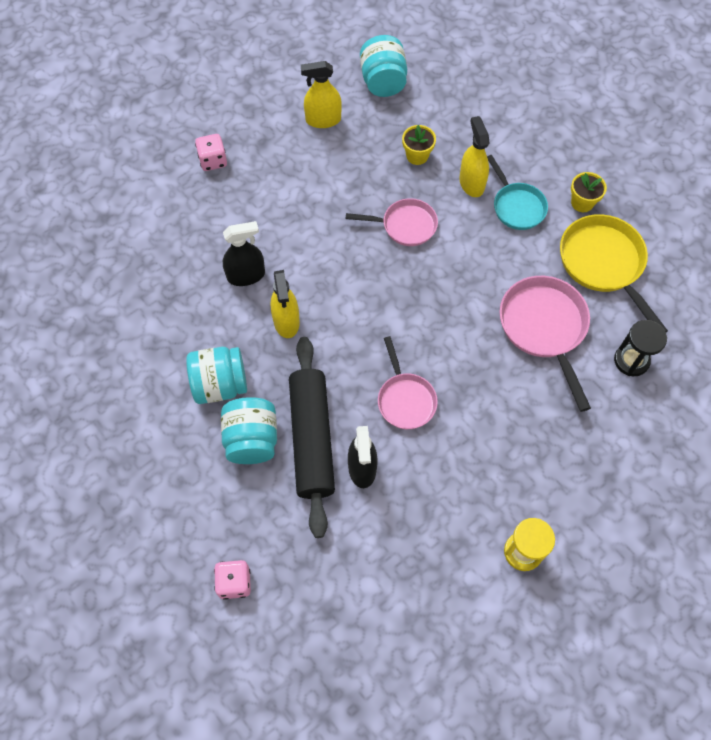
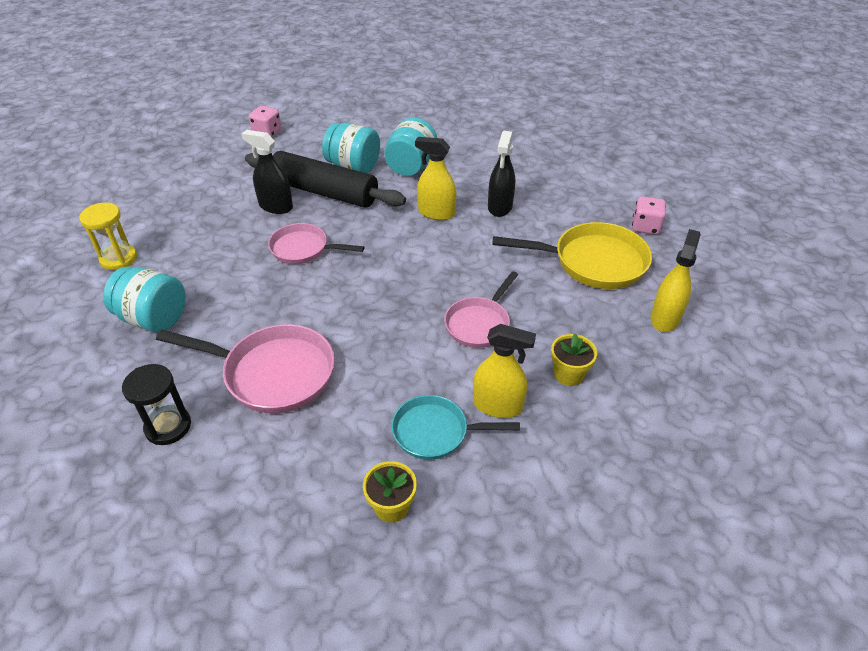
camera: 120 degrees right, 20 degrees down
turquoise jar [360,35,407,97] -> turquoise jar moved to [103,266,186,332]
yellow pan [560,214,668,332] -> yellow pan moved to [492,222,652,289]

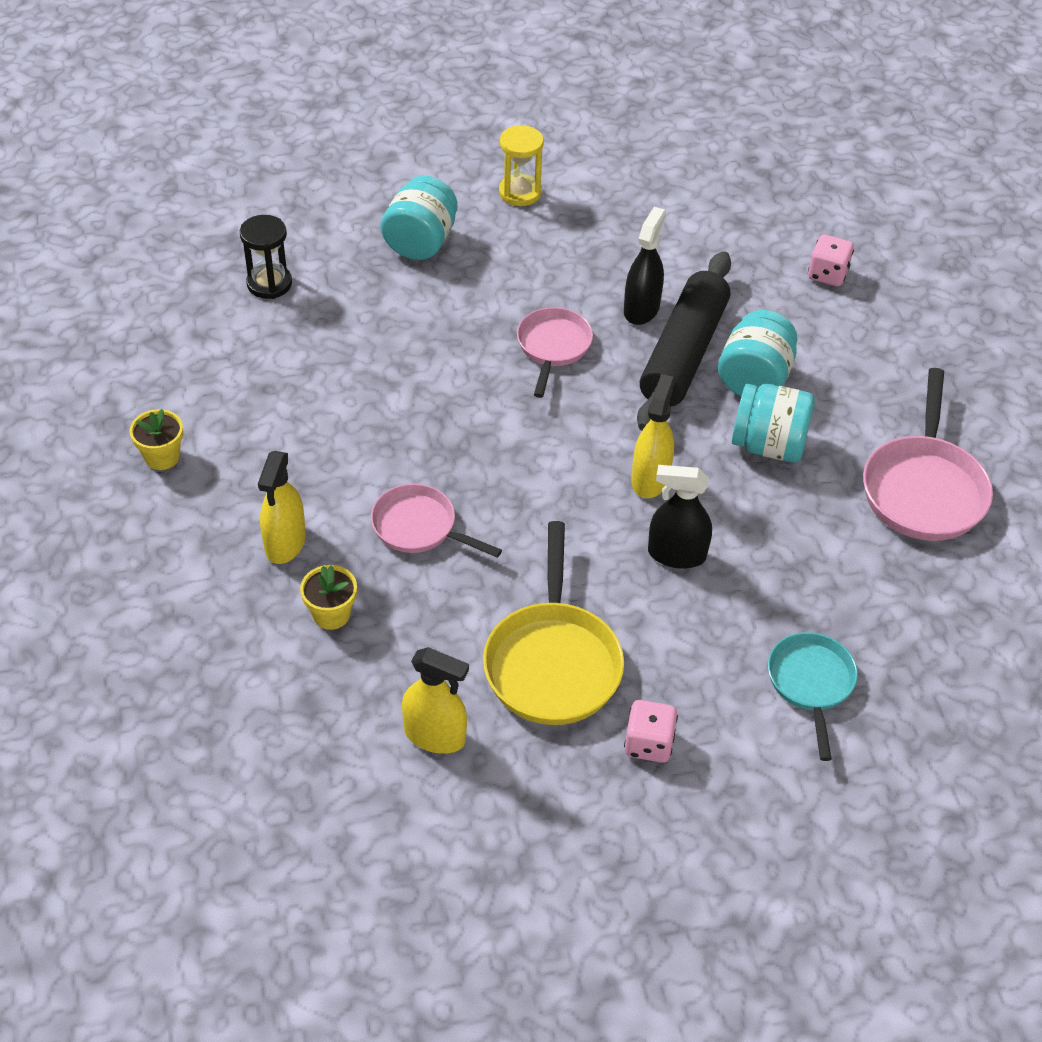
camera: 85 degrees right, 5 degrees up
pink pan [156,324,335,413] -> pink pan moved to [863,368,993,541]
turquoise pan [392,395,520,460] -> turquoise pan moved to [768,632,858,761]

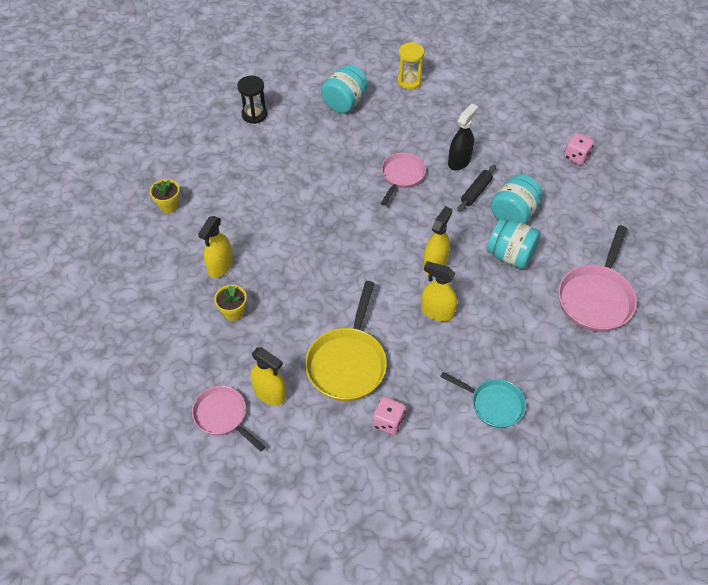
camera: 15 degrees right, 5 degrees up
pink pan [371,484,502,558] -> pink pan moved to [192,386,265,452]
black rolling pin [637,251,731,431] -> black rolling pin [457,165,496,212], size x0.47
black spray bottle [648,465,712,569] -> yellow spray bottle [421,261,457,322]
turquoise pan [768,632,858,761] -> turquoise pan turned 105 degrees clockwise [440,372,526,428]

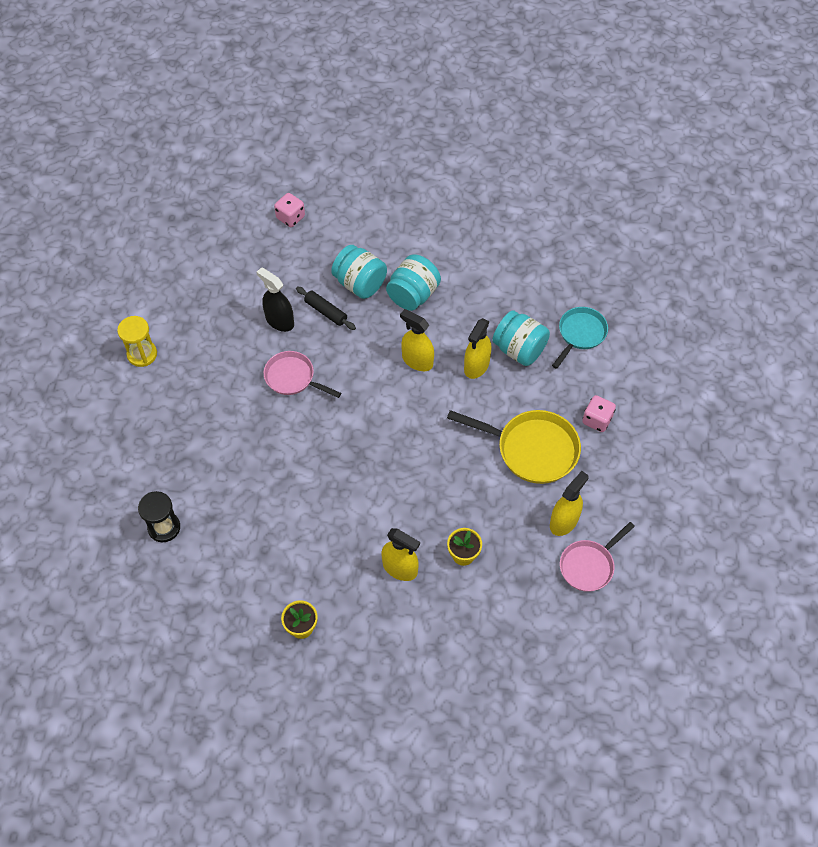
camera: 85 degrees left, 5 degrees up
turquoise jar [321,65,368,113] -> turquoise jar moved to [492,310,550,366]
pink pan [558,225,637,332] -> none

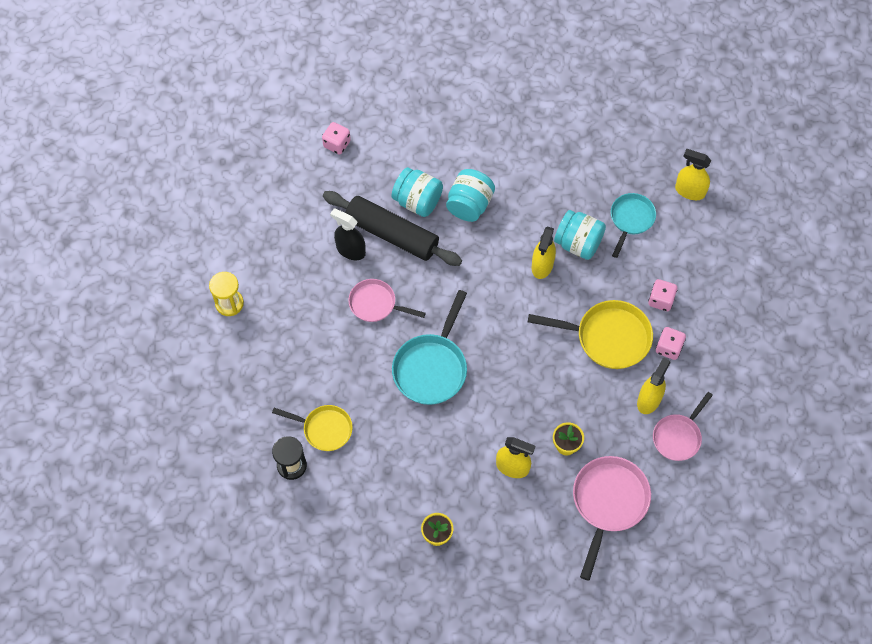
camera: 10 degrees left, 5 degrees up
black rolling pin [296,286,356,330] -> black rolling pin [323,191,462,266], size x2.14
yellow spray bottle [400,309,434,371] -> yellow spray bottle moved to [675,149,711,200]
none -> yellow pan [272,405,353,451]
none -> turquoise pan [392,290,467,405]
none -> pink pan [573,456,651,581]
none -> pink dice [656,327,686,360]

